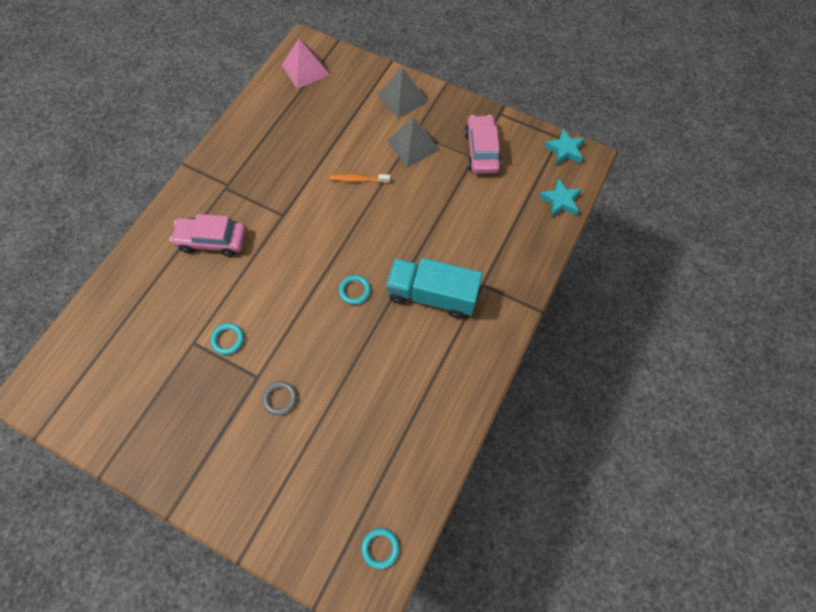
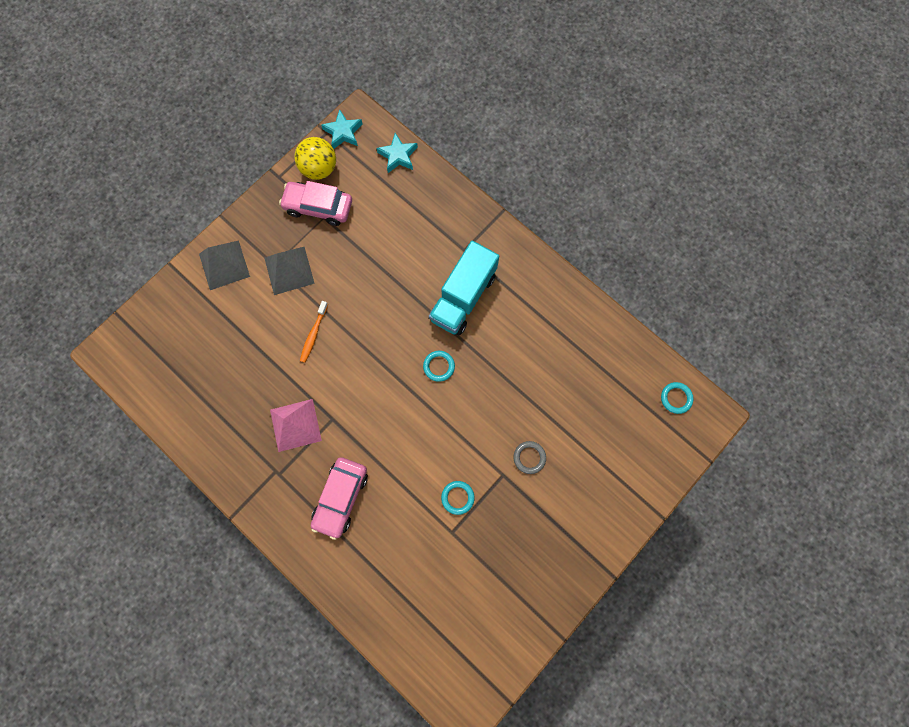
camera: 75 degrees left, 10 degrees up
pink pyramid [282,39,330,89] -> pink pyramid moved to [270,399,322,452]
none -> yellow ball [295,137,336,180]

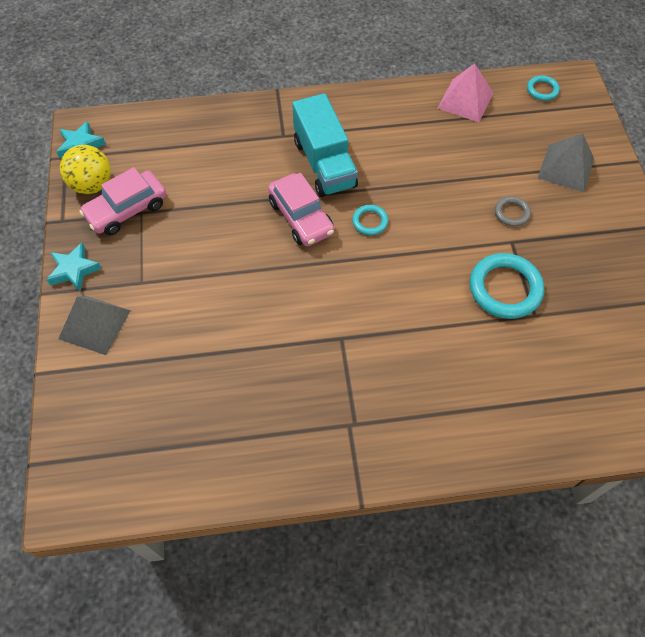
camera: 50 degrees left, 15 degrees down
grey pyramid [264,247,315,295] -> grey pyramid moved to [538,133,594,192]
pink pyramid [270,399,322,452] -> pink pyramid moved to [438,63,493,122]
orange toothbrush [300,301,328,363] -> none
pink car [311,457,368,540] -> pink car moved to [268,173,334,246]
turquoise star [377,133,418,173] -> turquoise star moved to [46,242,102,292]
turquoise ring [441,481,475,515] -> turquoise ring [470,253,544,319], size x1.93

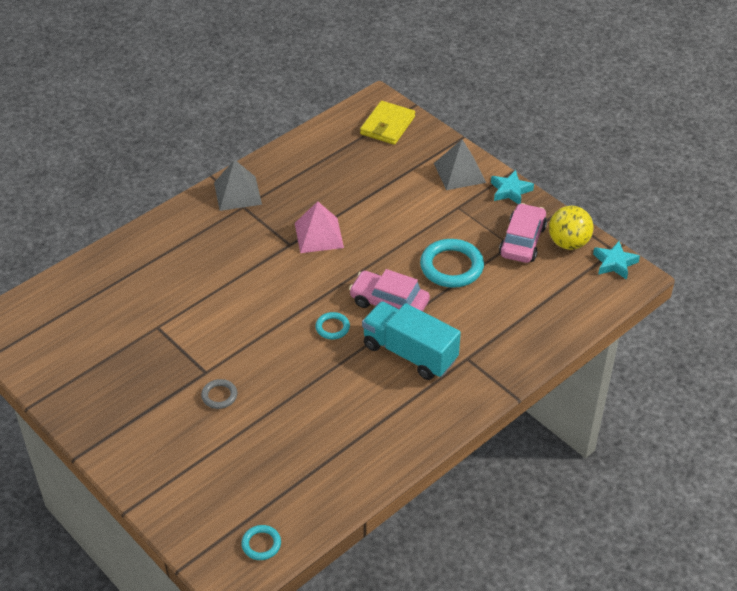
camera: 145 degrees right, 15 degrees down
pink pyramid [438,63,493,122] -> pink pyramid moved to [295,201,344,253]
turquoise ring [470,253,544,319] -> turquoise ring moved to [420,239,484,288]
grey pyramid [538,133,594,192] -> grey pyramid moved to [214,159,262,211]
none -> yellow wallet [360,101,415,145]

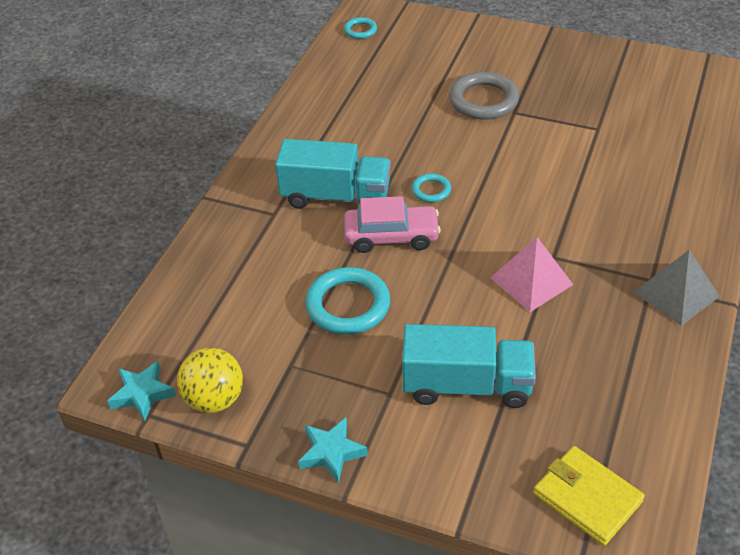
camera: 155 degrees right, 0 degrees up
grey ring [201,379,237,409] -> grey ring [449,72,519,120], size x1.93
yellow wallet [360,101,415,145] -> yellow wallet turned 45 degrees counterclockwise [533,446,645,546]
grey pyramid [434,139,486,190] -> none
pink car [499,203,547,263] -> none
none -> turquoise truck [402,324,536,408]

